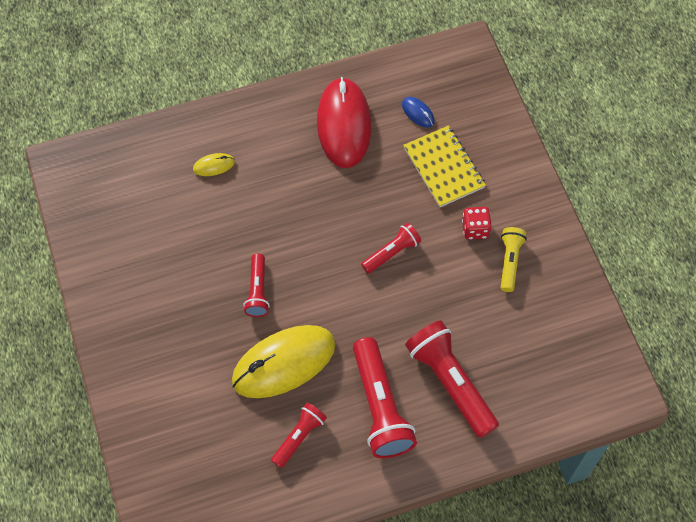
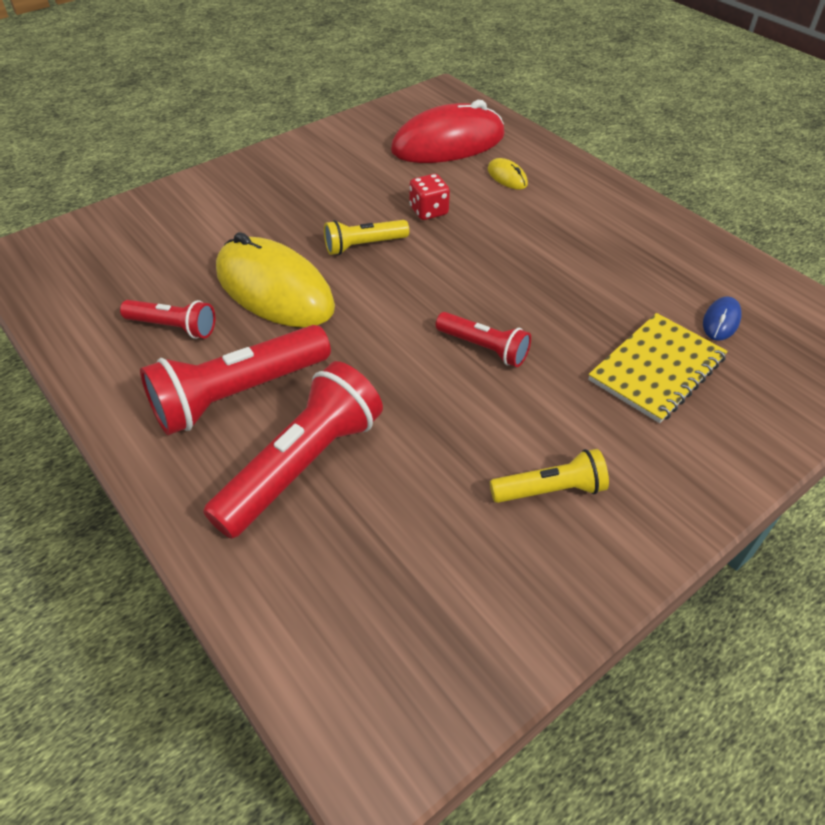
camera: 70 degrees right, 15 degrees down
red flashlight [243,253,270,317] -> yellow flashlight [324,220,409,255]
red mouse [317,77,371,168] -> red mouse moved to [391,100,505,163]
red dice [462,207,492,239] -> red dice moved to [409,174,450,220]

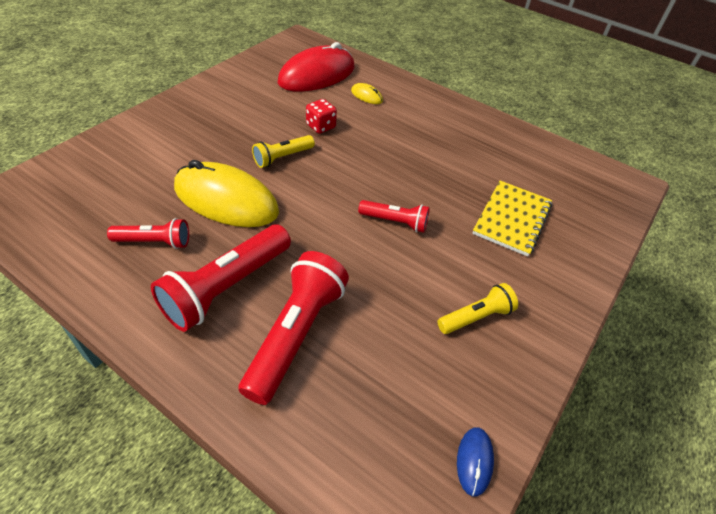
camera: 20 degrees left, 0 degrees up
blue mouse [703,296,742,341] -> blue mouse moved to [457,427,494,497]

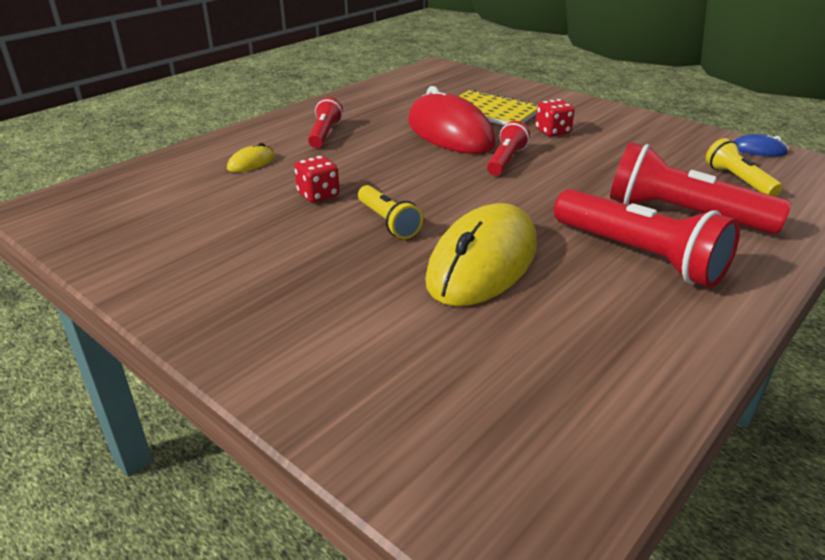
camera: 80 degrees left, 15 degrees down
red flashlight [107,218,189,249] -> red flashlight moved to [308,97,343,148]
red mouse [277,42,354,92] -> red mouse moved to [408,86,496,154]
yellow flashlight [438,283,518,334] -> yellow flashlight moved to [706,138,783,196]
none -> red dice [535,99,575,137]

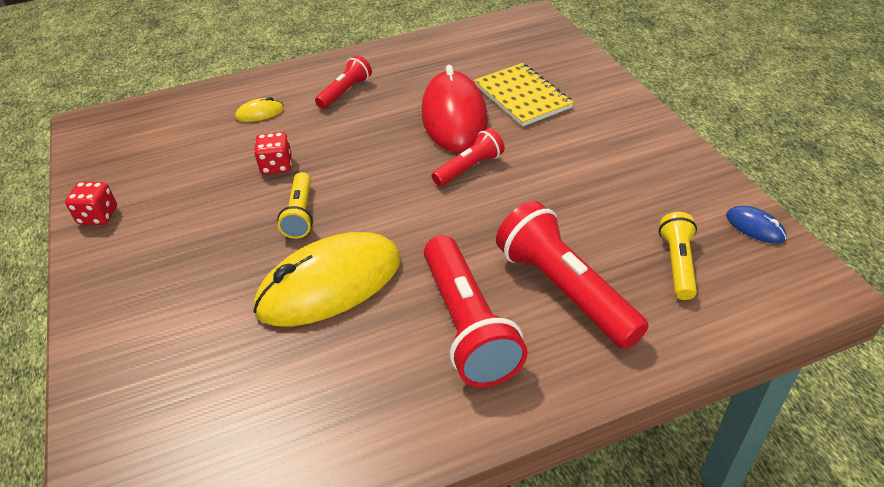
camera: 30 degrees right, 10 degrees up
red dice [535,99,575,137] -> red dice moved to [65,182,117,225]

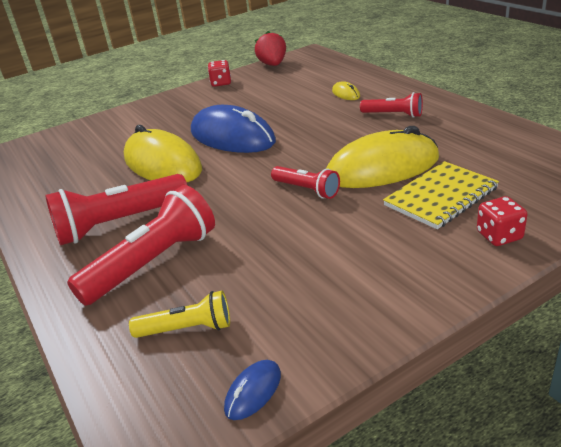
camera: 80 degrees right, 10 degrees down
red dice [254,132,292,174] -> red dice moved to [477,196,527,246]
yellow flashlight [277,172,313,239] -> blue mouse [191,105,276,153]
red mouse [422,65,488,153] -> yellow mouse [326,126,439,188]
none -> red strawberry [255,31,286,66]

